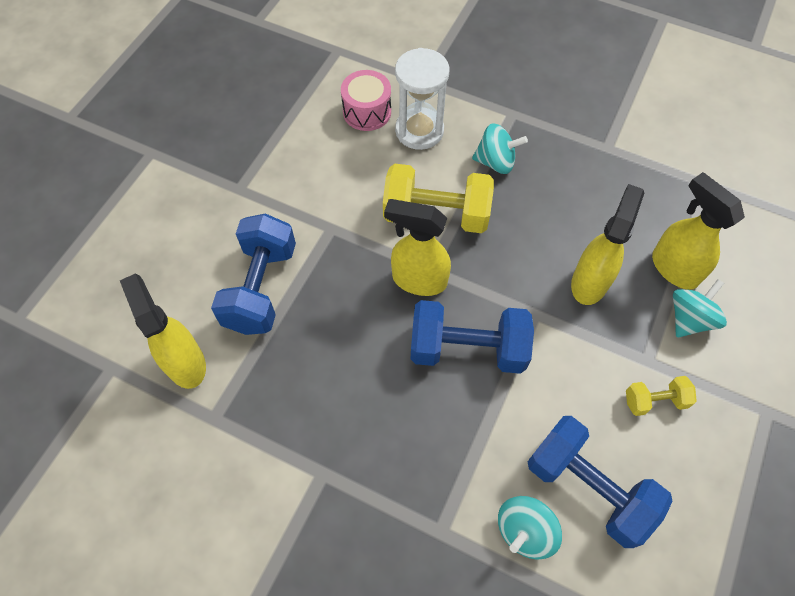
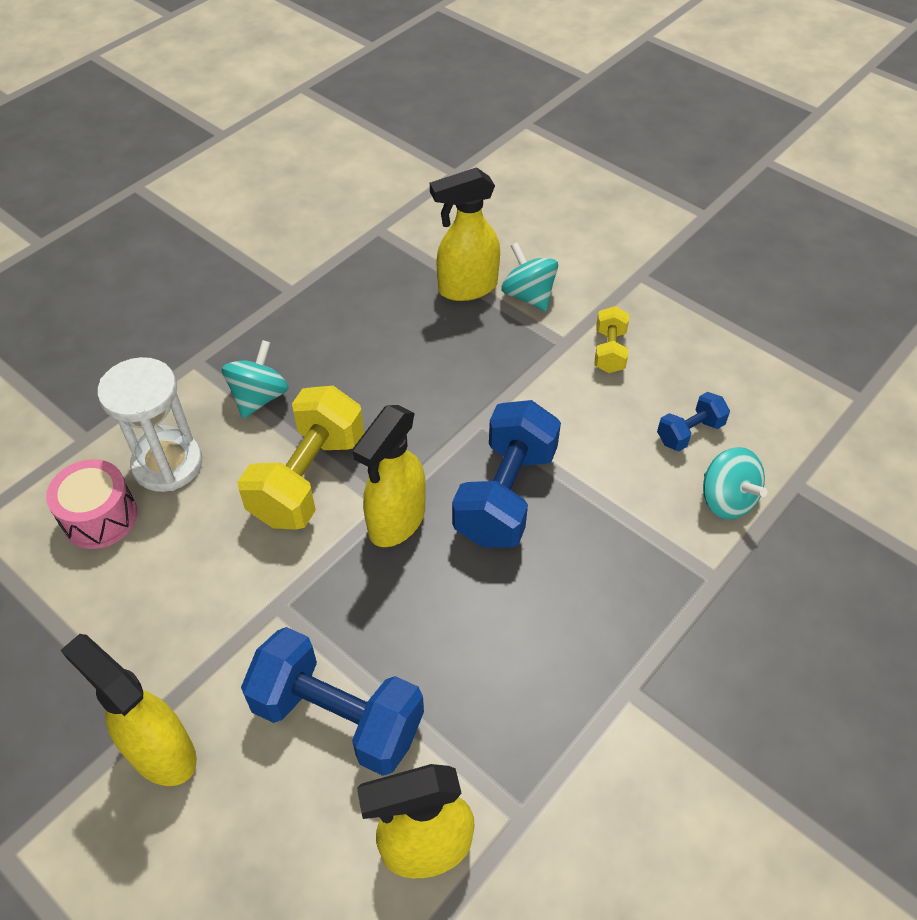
camera: 75 degrees left, 10 degrees down
blue dumbbell [528,416,673,548] -> blue dumbbell [657,392,730,451], size x0.51
yellow spray bottle [571,184,644,305] -> yellow spray bottle moved to [61,634,197,786]

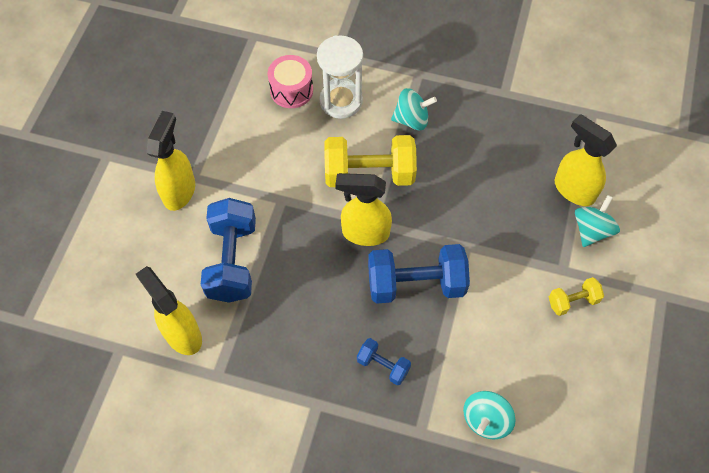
camera: 65 degrees right, 10 degrees up
blue dumbbell [657,392,730,451] -> blue dumbbell moved to [357,338,411,385]

